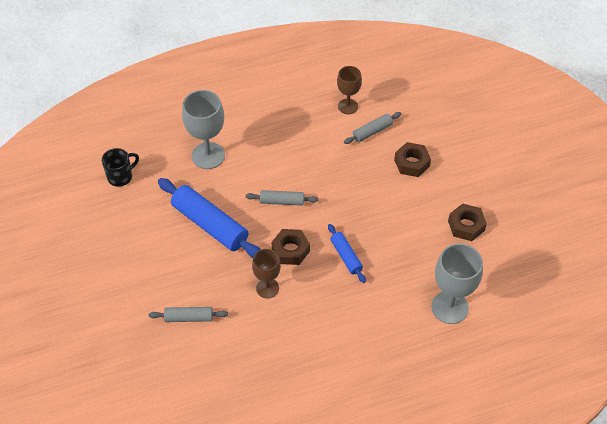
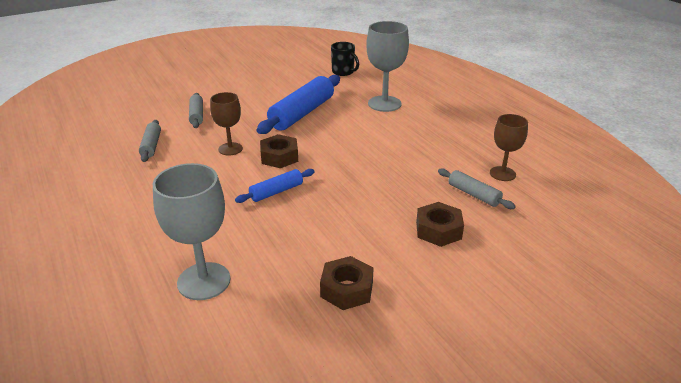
camera: 80 degrees right, 20 degrees down
grey rolling pin [246,190,318,206] -> grey rolling pin moved to [139,120,161,162]

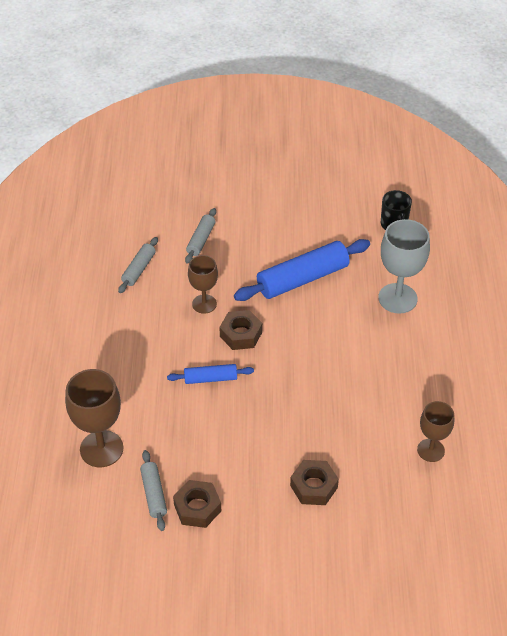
camera: 30 degrees right, 15 degrees up
grey goblet [153,163,230,300] -> brown goblet [65,369,124,467]
grey rolling pin [438,168,516,209] -> grey rolling pin moved to [140,450,167,531]

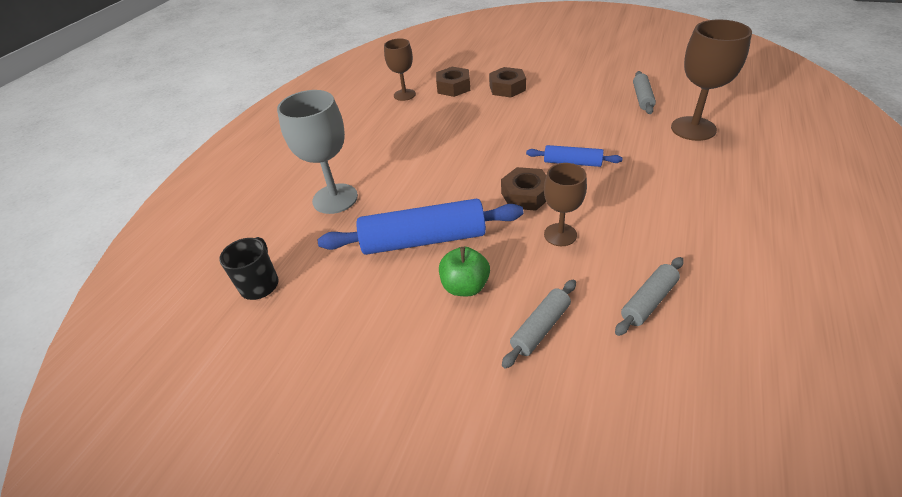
camera: 155 degrees left, 5 degrees down
brown nut [173,480,221,528] -> brown nut moved to [436,67,470,97]
none -> green apple [439,247,490,296]

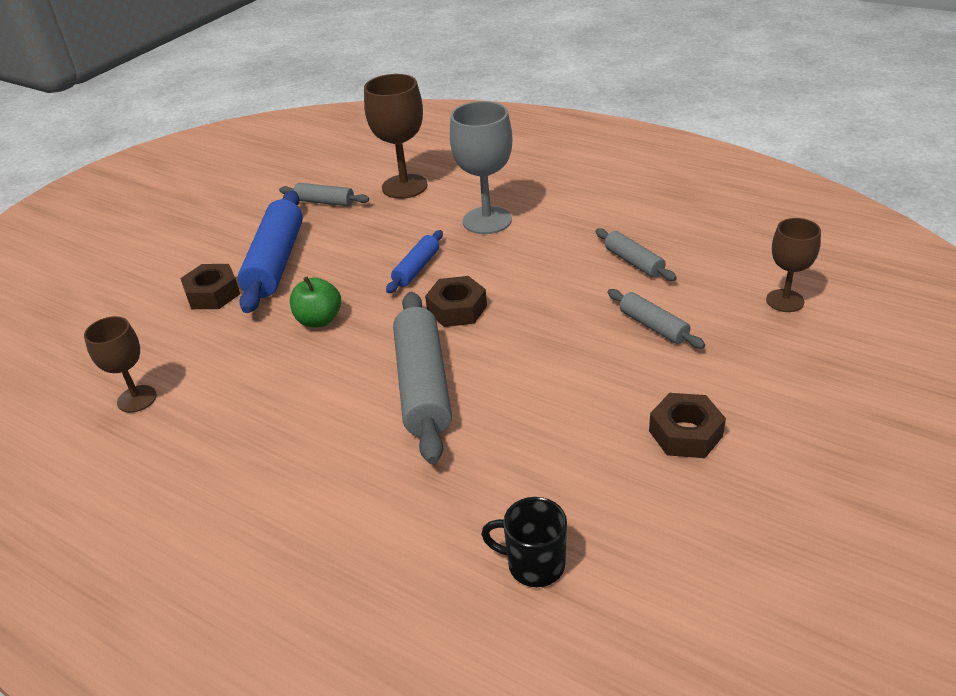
camera: 80 degrees left, 5 degrees down
grey goblet [277,90,358,214] -> grey goblet moved to [450,101,513,234]
blue rolling pin [318,199,524,255] -> blue rolling pin moved to [238,191,303,313]
brown nut [436,67,470,97] -> brown nut moved to [649,393,726,458]
green apple [439,247,490,296] -> green apple moved to [290,277,341,327]
brown goblet [544,163,587,246] -> brown goblet moved to [766,218,821,312]
none -> grey rolling pin [393,292,452,464]

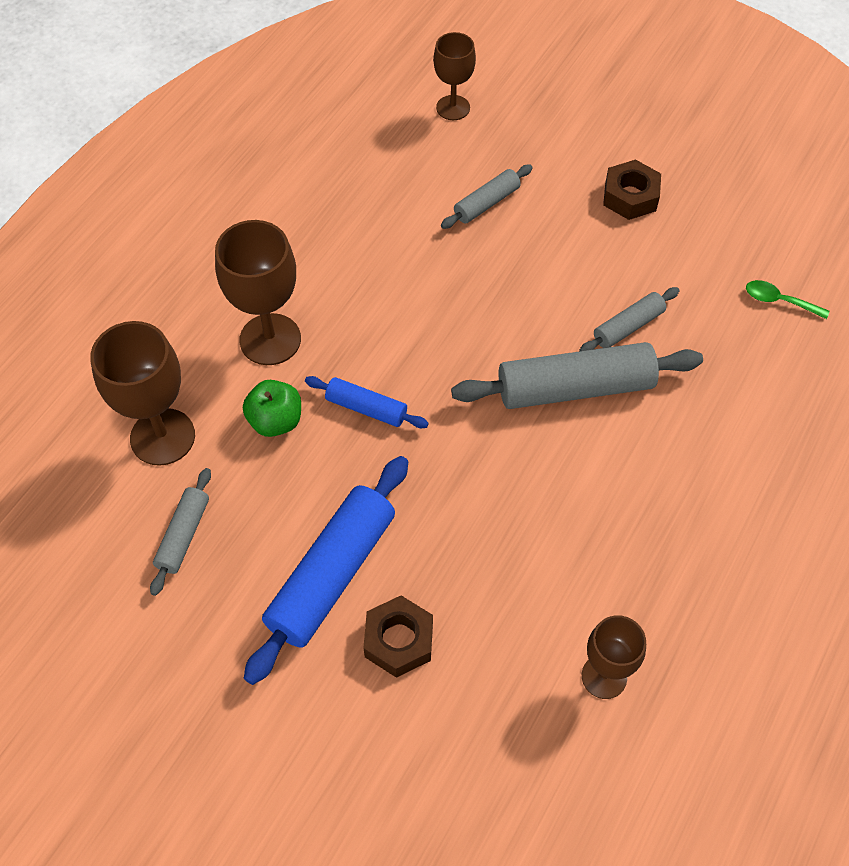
camera: 95 degrees left, 20 degrees up
blue rolling pin [238,191,303,313] -> blue rolling pin turned 60 degrees counterclockwise [244,456,408,685]
green apple [290,277,341,327] -> green apple moved to [243,380,301,437]
brown nut [425,276,487,327] -> none
grey goblet [450,101,513,234] -> brown goblet [215,220,301,365]
black mug [481,497,567,587] -> green spoon [746,280,829,319]
grey rolling pin [595,228,677,281] -> grey rolling pin moved to [579,287,680,351]

